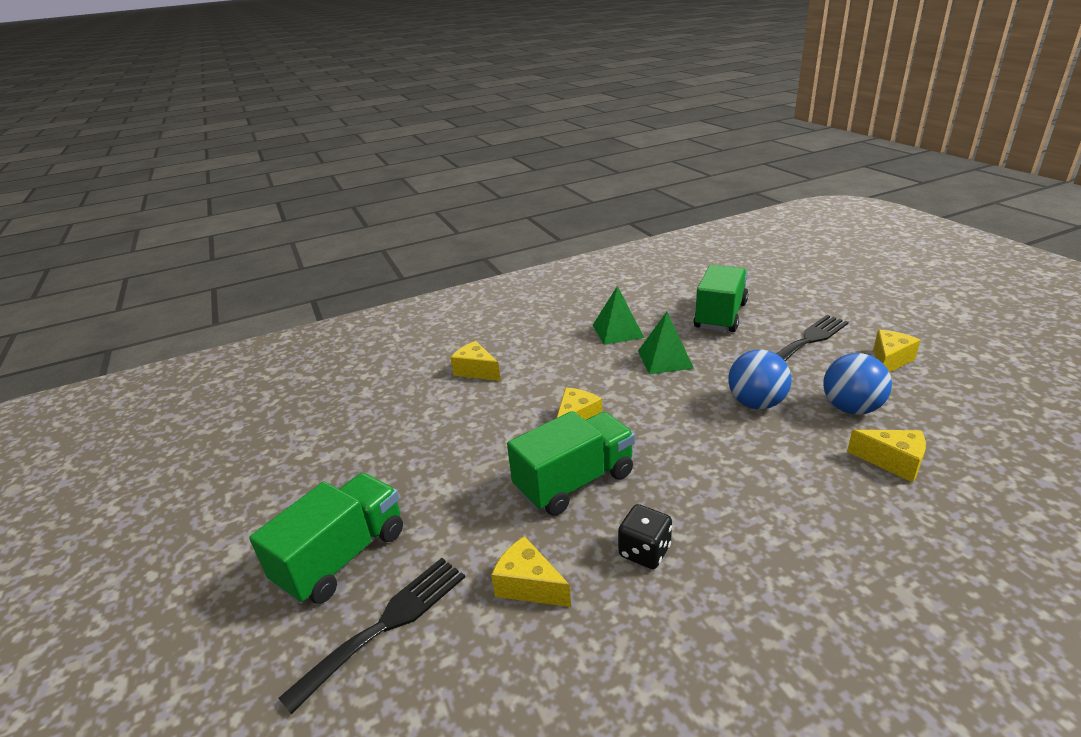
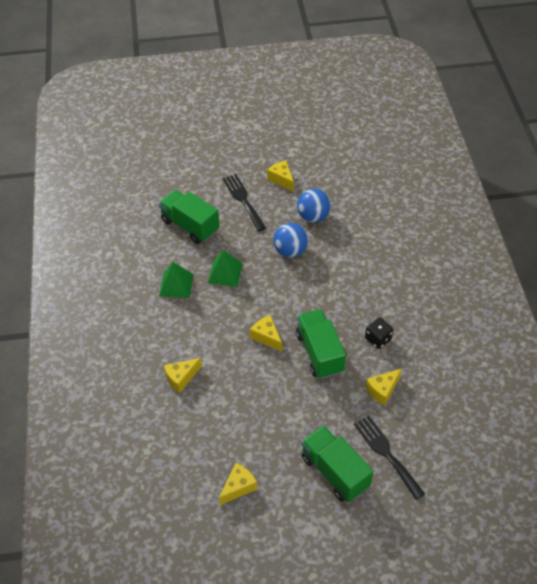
camera: 75 degrees left, 20 degrees up
yellow cheese [847,430,926,482] -> yellow cheese moved to [219,463,257,505]

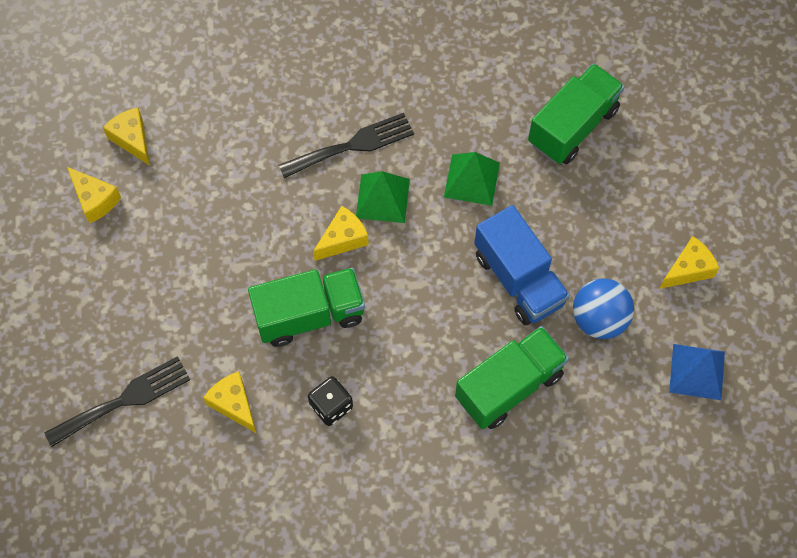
camera: 90 degrees right, 15 degrees up
green pyramid [159,262,194,298] -> green pyramid moved to [356,171,410,223]
yellow cheese [164,358,202,393] -> yellow cheese moved to [103,107,150,166]
black fork [222,174,266,231] -> black fork moved to [279,113,414,178]
blue ball [273,223,308,258] -> blue truck [474,205,570,325]
green truck [301,425,373,502] -> green truck moved to [455,326,569,429]
none -> blue pyramid [669,344,725,400]

